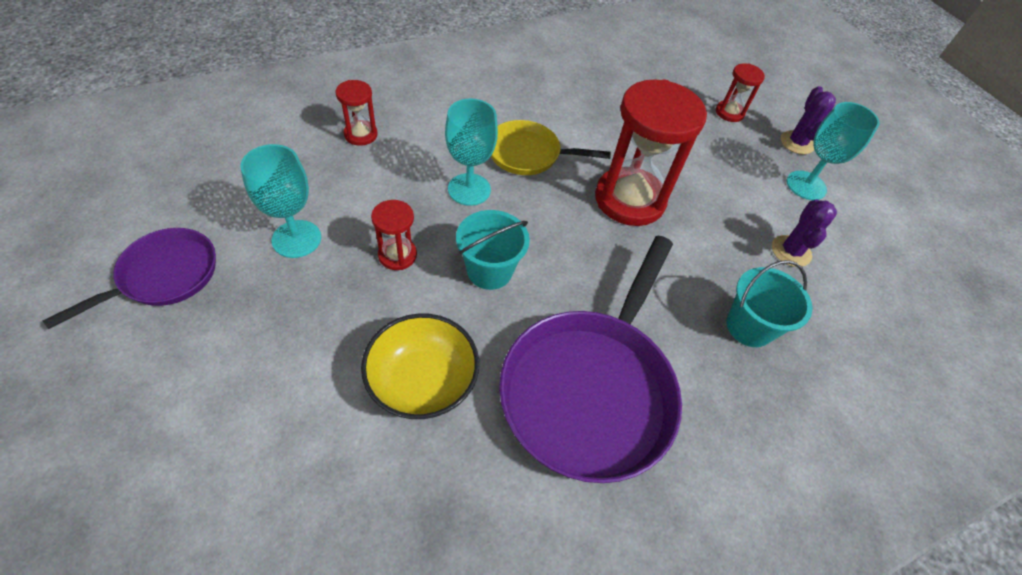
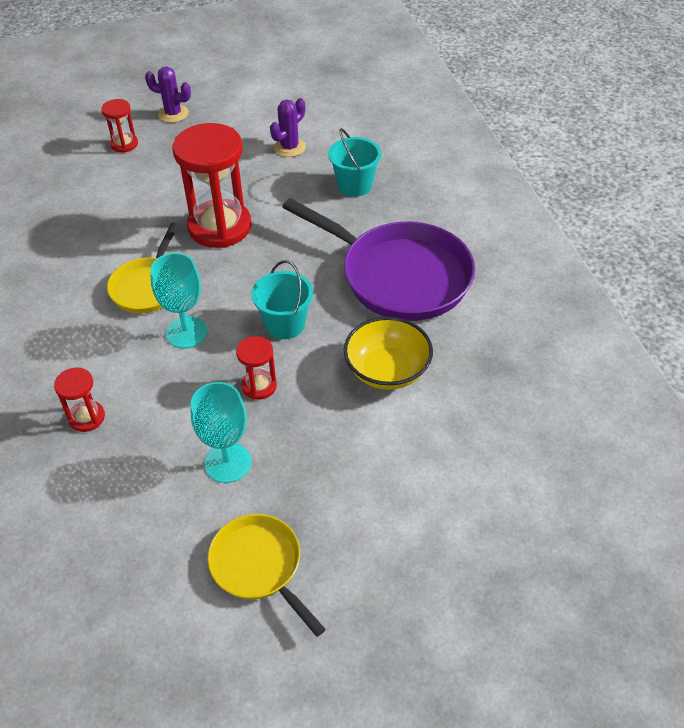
camera: 75 degrees left, 5 degrees down
purple pan [43,228,216,329] -> yellow pan [207,514,326,637]
purple cactus [772,199,837,267] -> purple cactus turned 75 degrees counterclockwise [270,98,306,157]
turquoise goblet [787,102,880,200] -> none

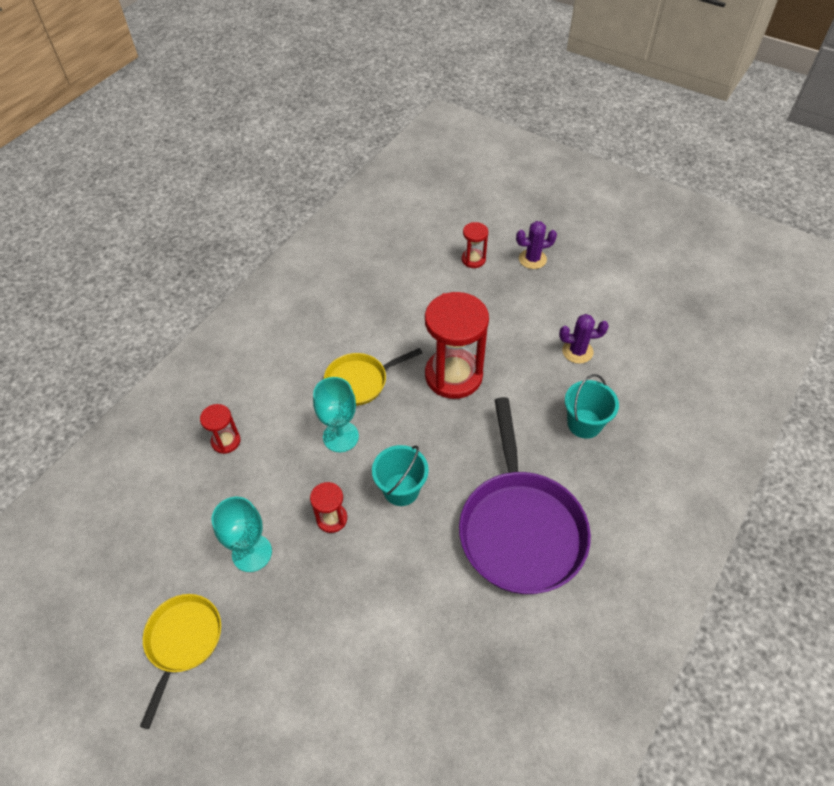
camera: 50 degrees right, 5 degrees up
purple cactus [145,66,191,123] -> purple cactus turned 75 degrees counterclockwise [516,221,557,269]
yellow bowl [344,317,433,390] -> none

